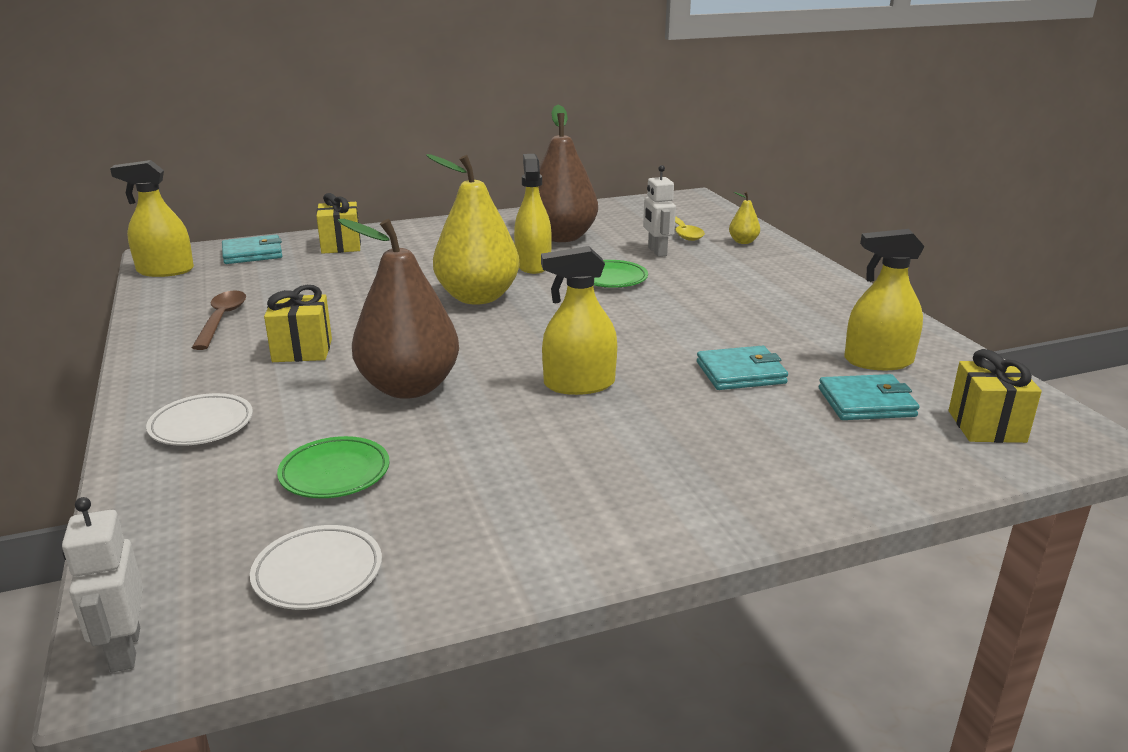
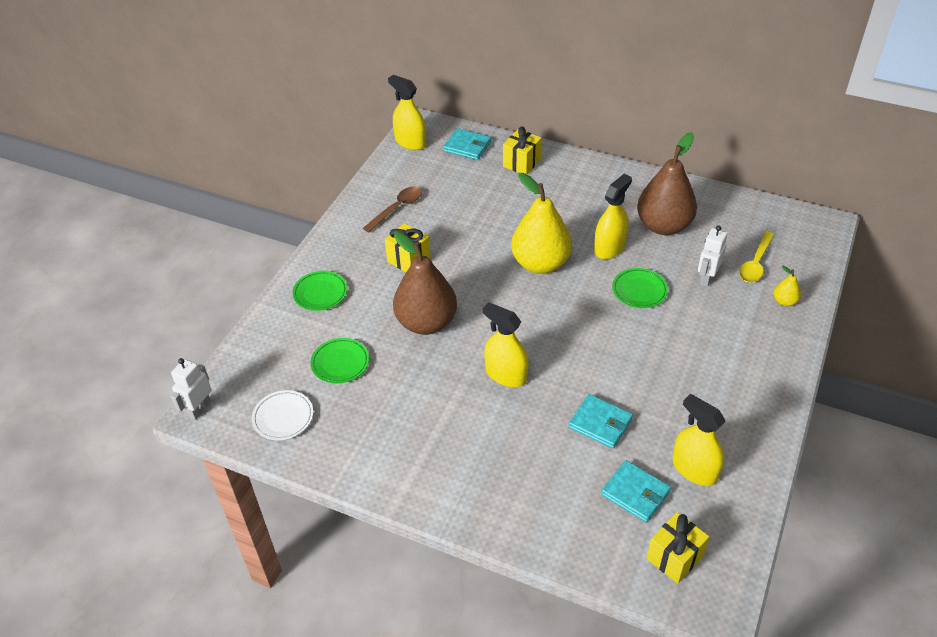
camera: 45 degrees right, 20 degrees up
white plate [146,393,253,446] -> green plate [292,271,347,311]

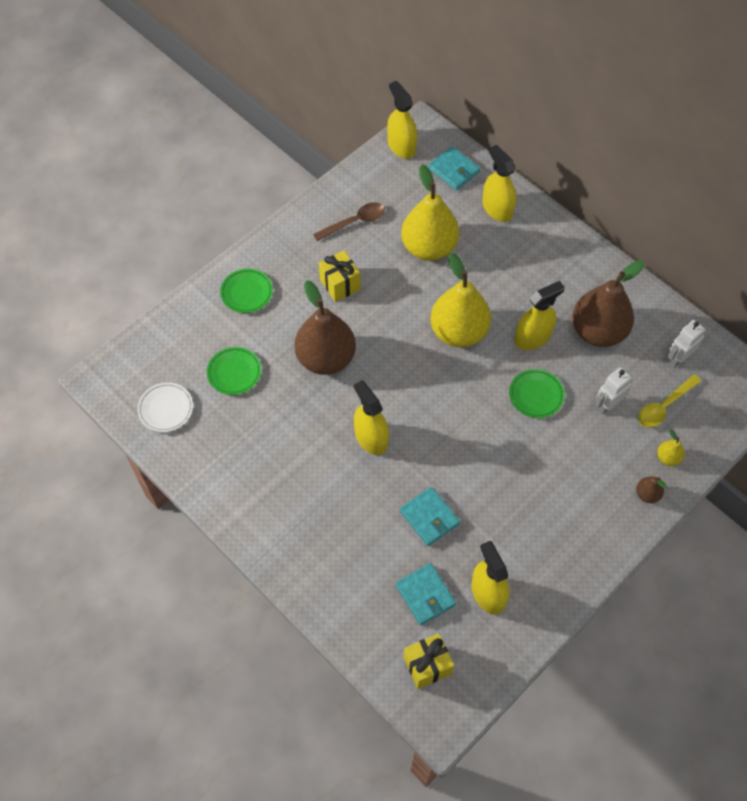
camera: 20 degrees right, 15 degrees up
white robot [171,358,212,420] -> white robot moved to [667,320,705,368]
yellow gift [503,127,541,174] -> yellow spray bottle [482,145,516,222]
none -> yellow pear [401,165,459,261]
none -> brown pear [636,477,667,503]

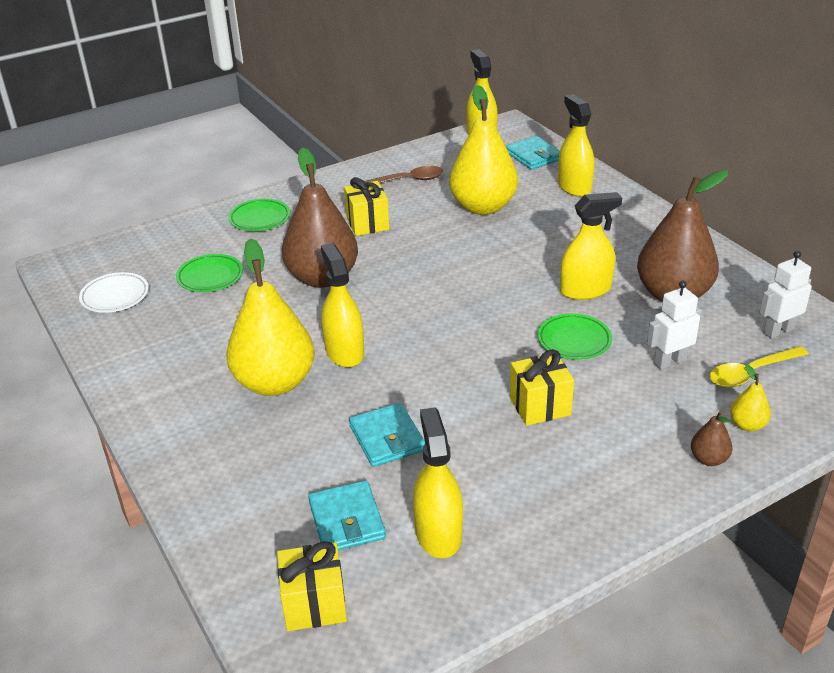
camera: 15 degrees right, 25 degrees down
yellow pear [430,253,491,347] -> yellow pear moved to [226,238,315,396]
none -> yellow gift [510,349,574,426]

